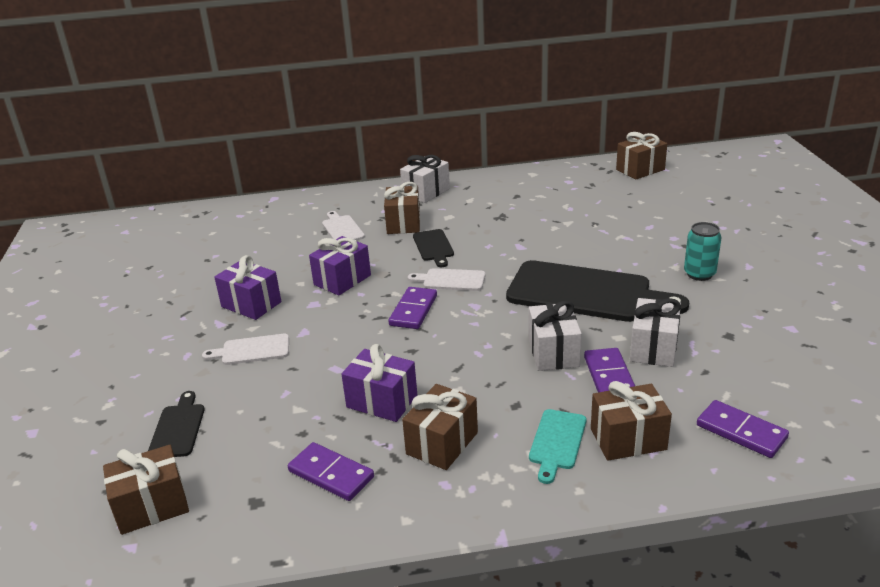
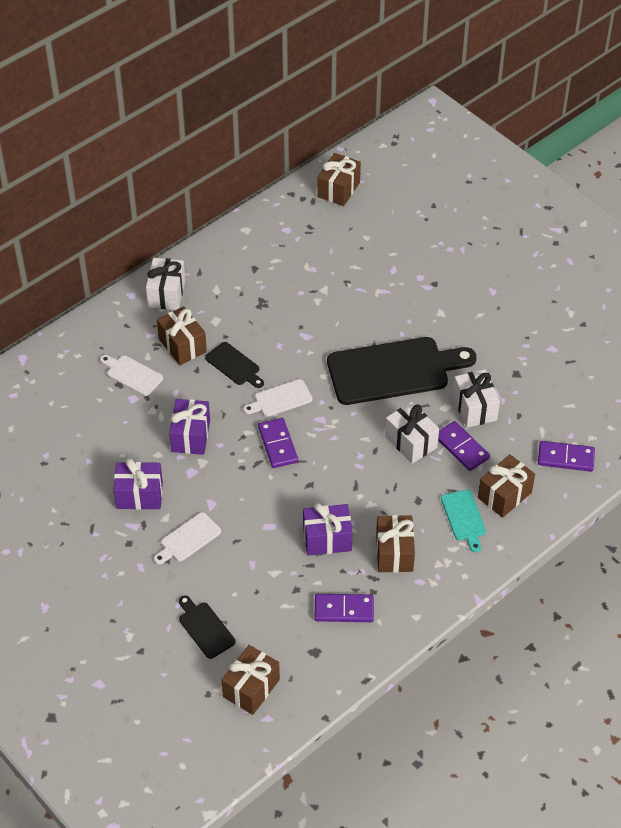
camera: 35 degrees left, 20 degrees up
turquoise can [684,222,722,281] -> none

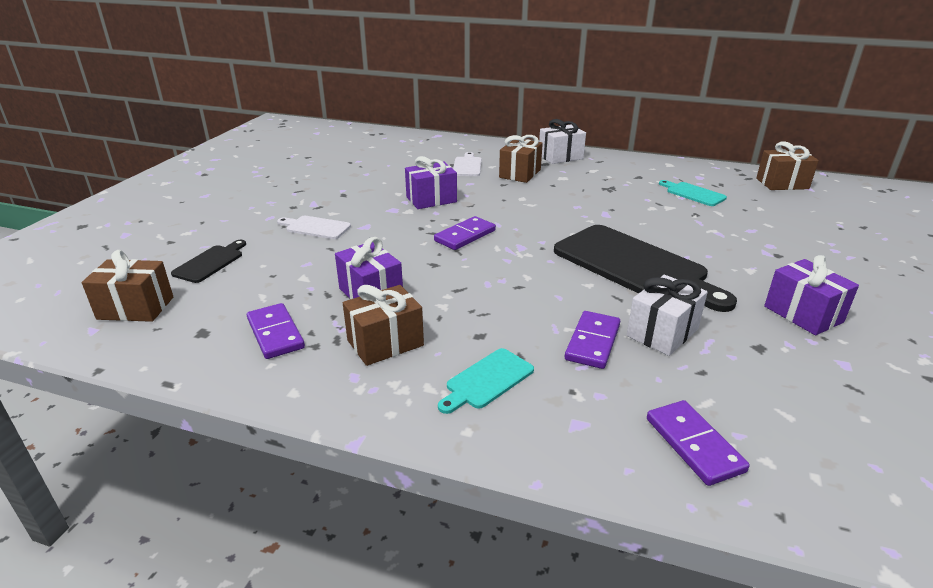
camera: 60 degrees right, 20 degrees down
purple gift [114,458,163,510] -> purple gift moved to [764,255,859,335]
black cutting board [205,342,264,388] -> none
white cutting board [243,379,312,417] -> none
white gift [385,402,439,464] -> none
brown gift [478,454,535,518] -> none
none -> turquoise cutting board [659,180,727,206]

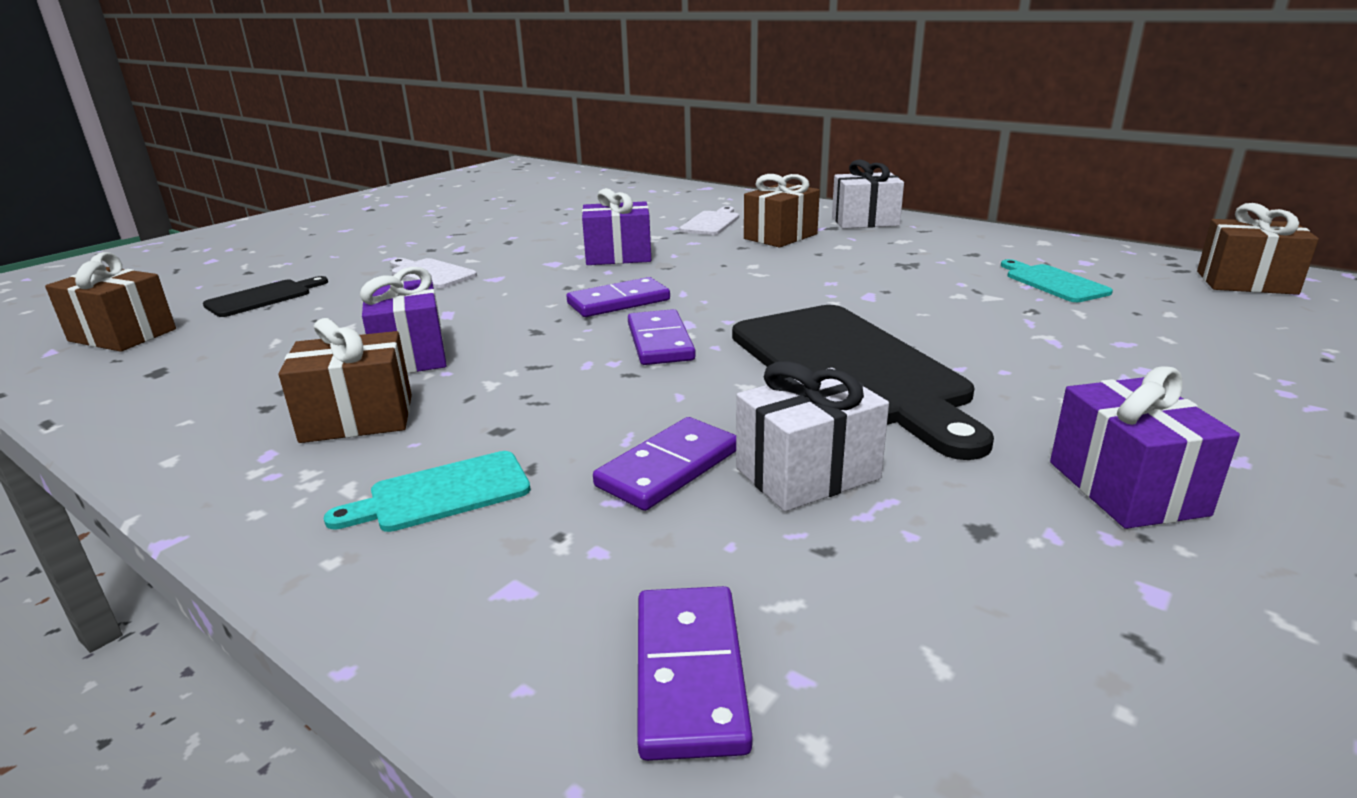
camera: 20 degrees right, 5 degrees down
purple domino [247,303,305,359] -> purple domino moved to [628,309,696,365]

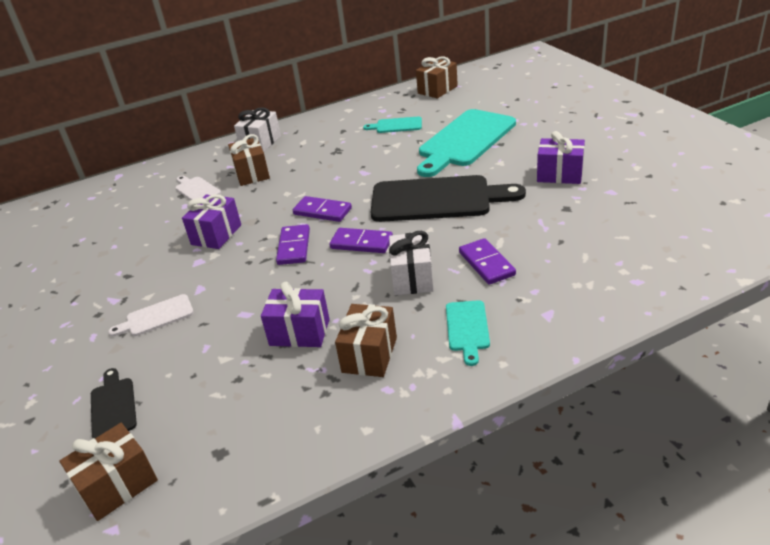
camera: 60 degrees left, 10 degrees up
purple domino [637,586,753,761] -> purple domino moved to [293,196,352,222]
white gift [736,361,889,512] -> white gift moved to [389,231,434,295]
none -> turquoise cutting board [417,109,516,177]

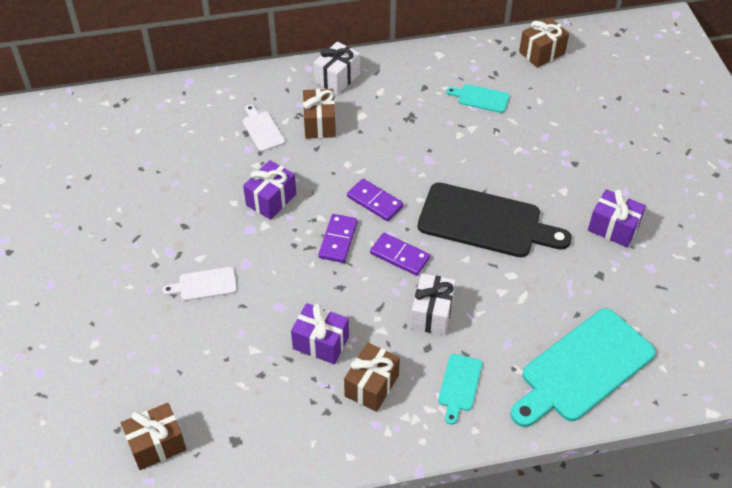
camera: 10 degrees right, 15 degrees up
black cutting board [91,368,137,438] -> none
turquoise cutting board [417,109,516,177] -> turquoise cutting board moved to [510,308,656,427]
purple domino [459,238,516,285] -> none

